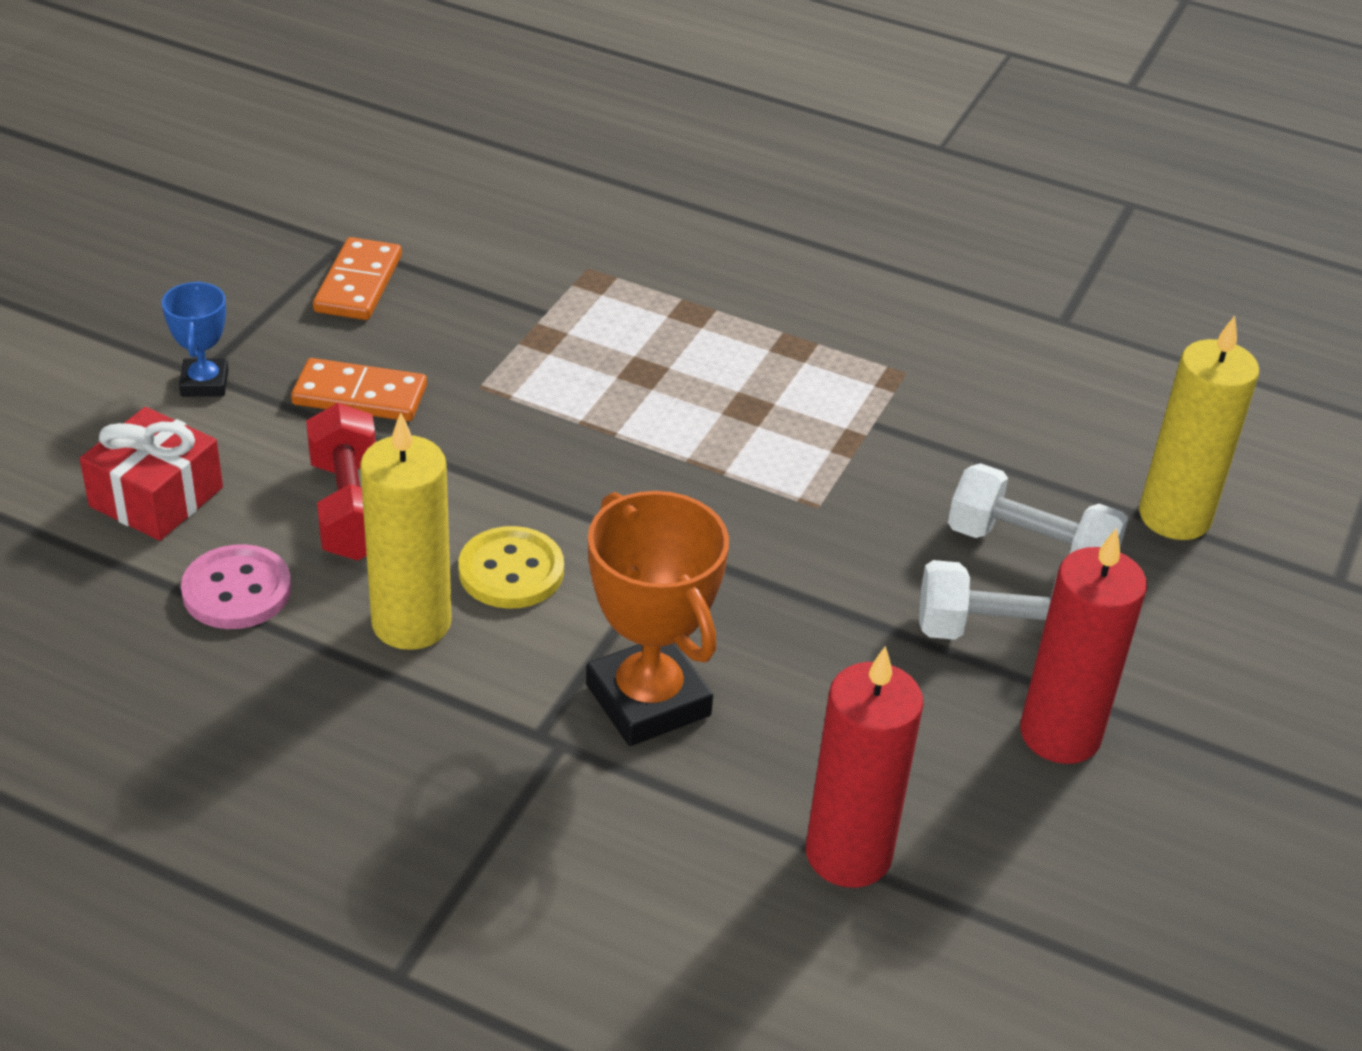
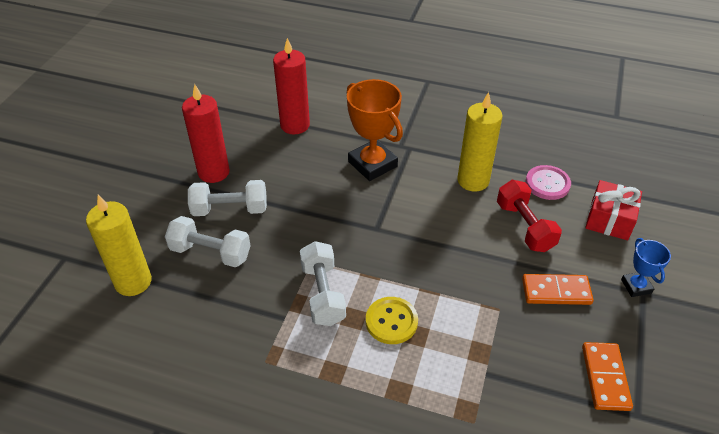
camera: 175 degrees right, 5 degrees up
yellow button [459,526,564,609] -> yellow button moved to [366,297,418,344]
none -> white dumbbell [300,241,346,326]

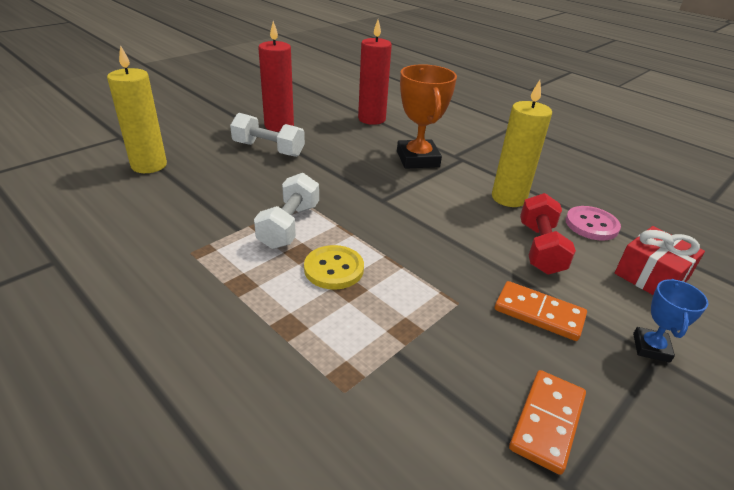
camera: 25 degrees right, 10 degrees down
white dumbbell [165,216,251,267] -> none

